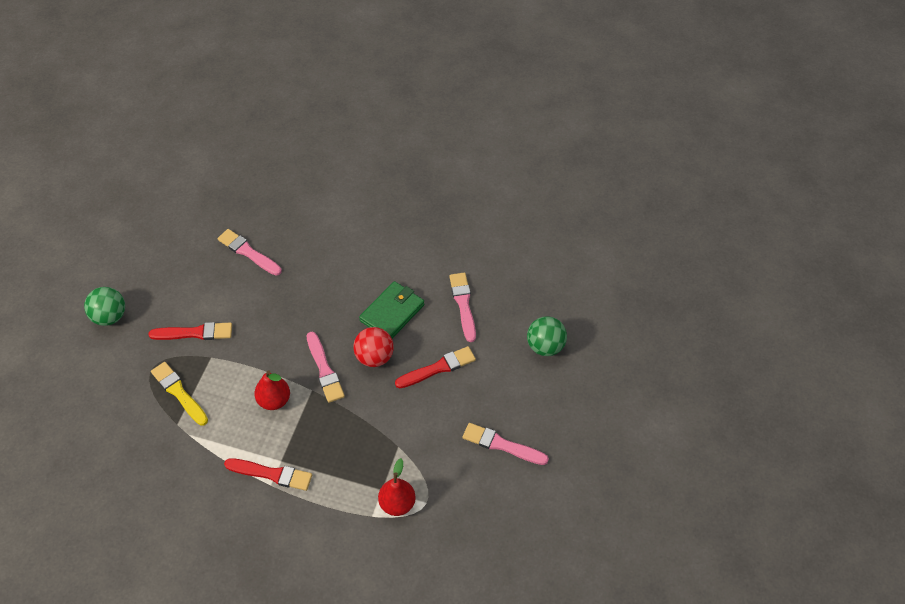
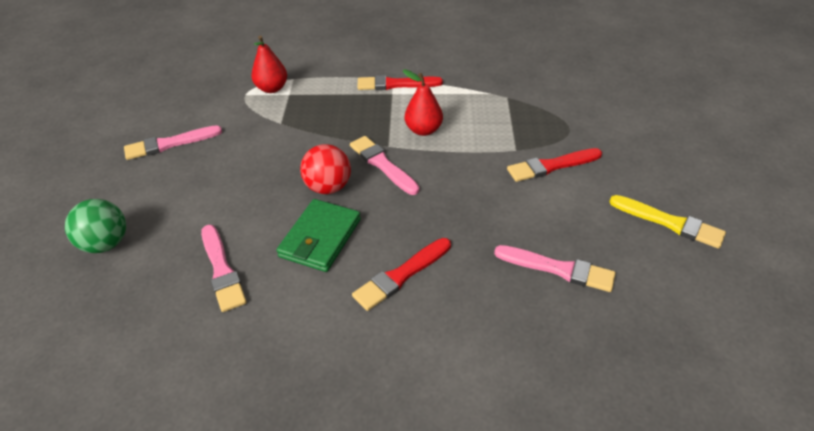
camera: 165 degrees right, 10 degrees down
green ball [84,287,125,326] -> none
yellow brush [151,362,208,426] -> yellow brush moved to [609,195,726,249]
red brush [395,346,476,388] -> red brush moved to [352,238,451,311]
pink brush [462,423,549,465] -> pink brush turned 150 degrees clockwise [124,125,222,160]

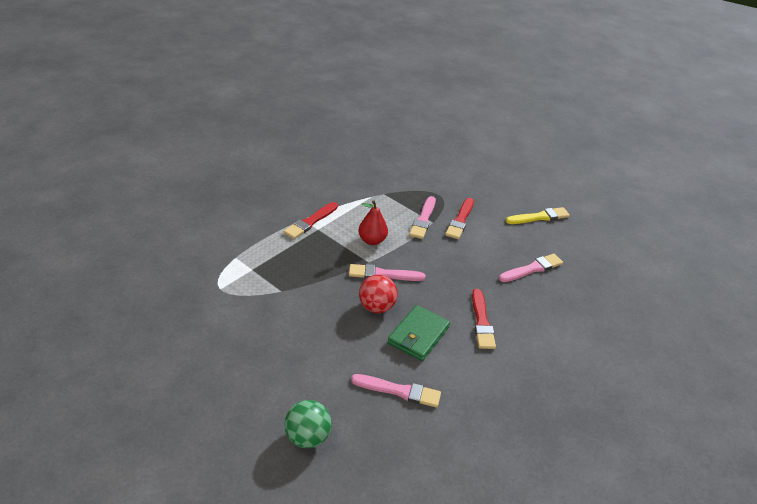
camera: 55 degrees left, 5 degrees down
pink brush [124,125,222,160] -> pink brush moved to [409,196,436,239]
red pear [252,35,287,93] -> none
green wallet [277,199,361,272] -> green wallet turned 60 degrees clockwise [388,305,450,361]

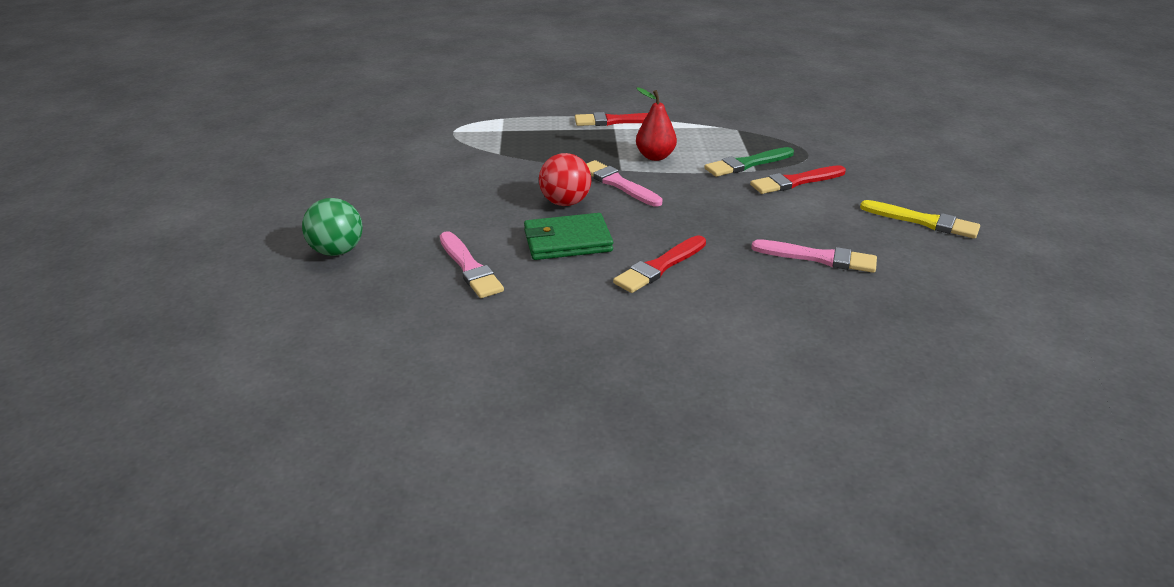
camera: 50 degrees right, 5 degrees down
pink brush [409,196,436,239] -> green brush [704,147,794,177]

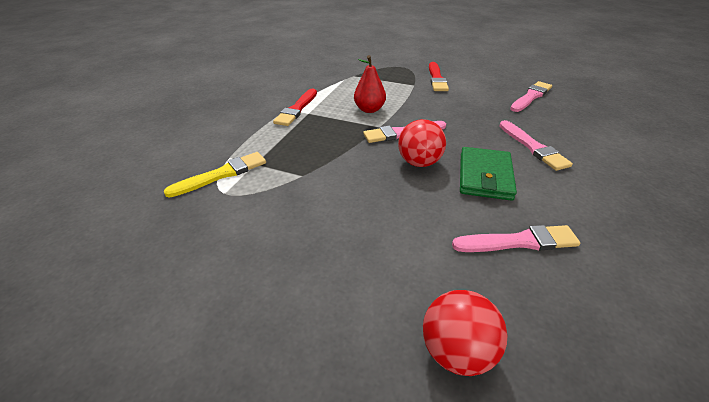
camera: 65 degrees left, 5 degrees up
green ball [302,198,363,256] -> red ball [423,290,508,376]
red brush [613,235,706,293] -> pink brush [499,120,573,171]
green brush [704,147,794,177] -> none
yellow brush [860,200,980,239] -> yellow brush moved to [164,152,266,197]

